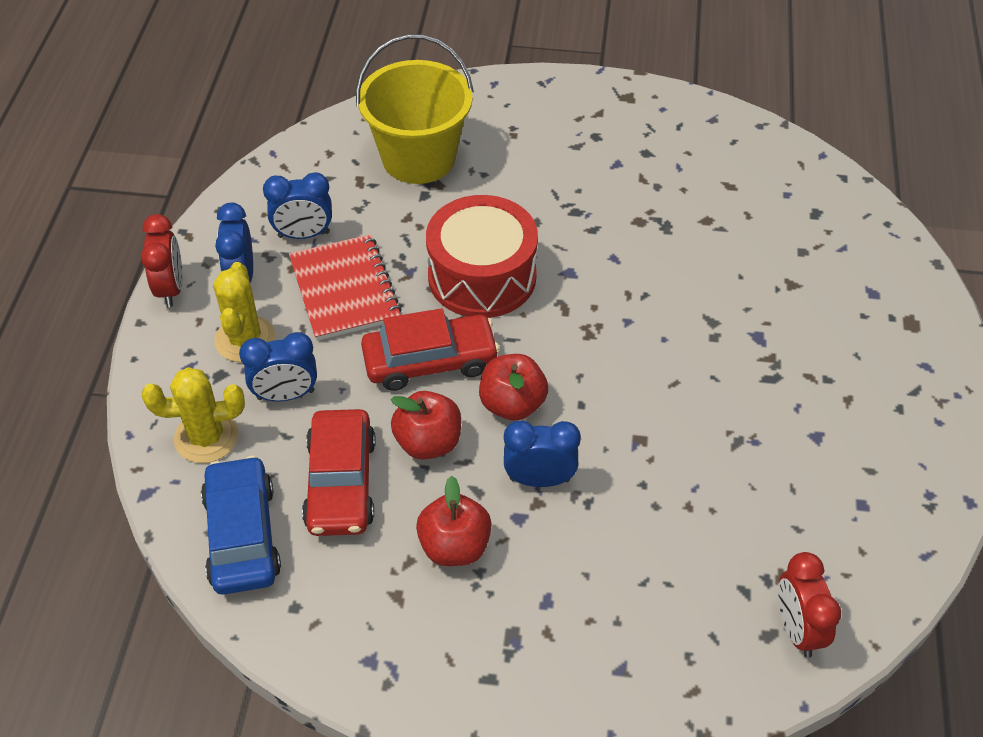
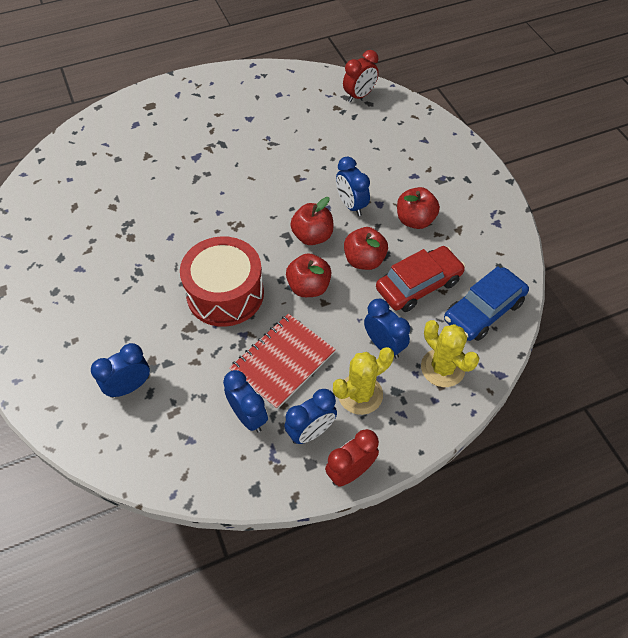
camera: 120 degrees left, 5 degrees up
yellow bucket [356,34,474,184] -> blue clock [91,343,150,398]
red car [361,308,500,391] -> red apple [286,253,331,297]

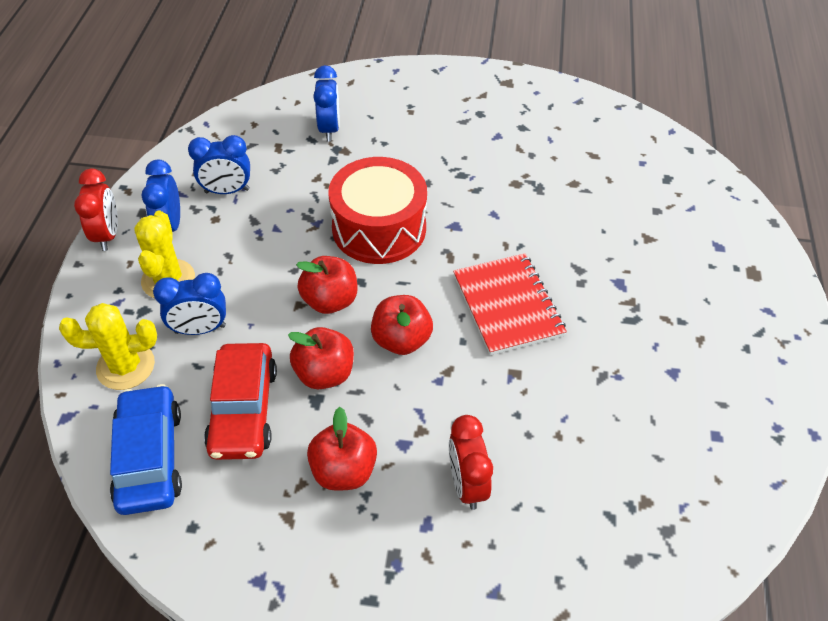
camera: 120 degrees right, 5 degrees down
red notebook [229,314,336,409] -> red notebook moved to [453,253,567,355]
blue clock [336,157,370,216] -> none
red clock [343,50,379,103] -> red clock moved to [449,415,493,510]

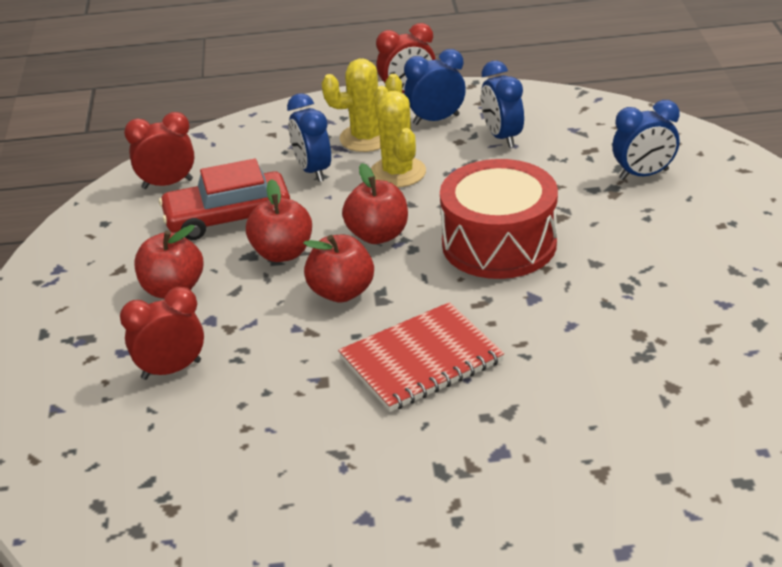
camera: 80 degrees right, 15 degrees down
yellow cactus [59,303,157,390] -> yellow cactus moved to [371,86,426,187]
blue car [110,384,182,515] -> red clock [124,112,195,189]

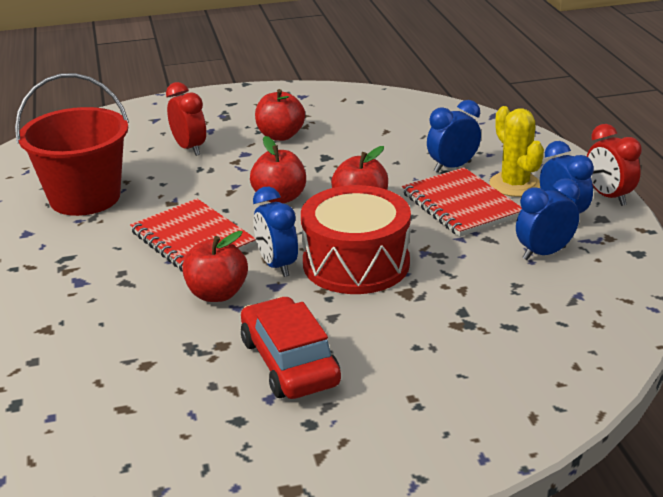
camera: 80 degrees right, 5 degrees down
red clock [124,112,195,189] -> none
red car [159,159,290,240] -> red car moved to [241,296,341,399]
red apple [246,179,312,262] -> red apple moved to [182,231,248,302]
yellow cactus [371,86,426,187] -> red notebook [402,167,522,237]
blue clock [612,100,680,180] -> blue clock moved to [253,187,298,277]
none -> red bucket [15,73,129,216]

